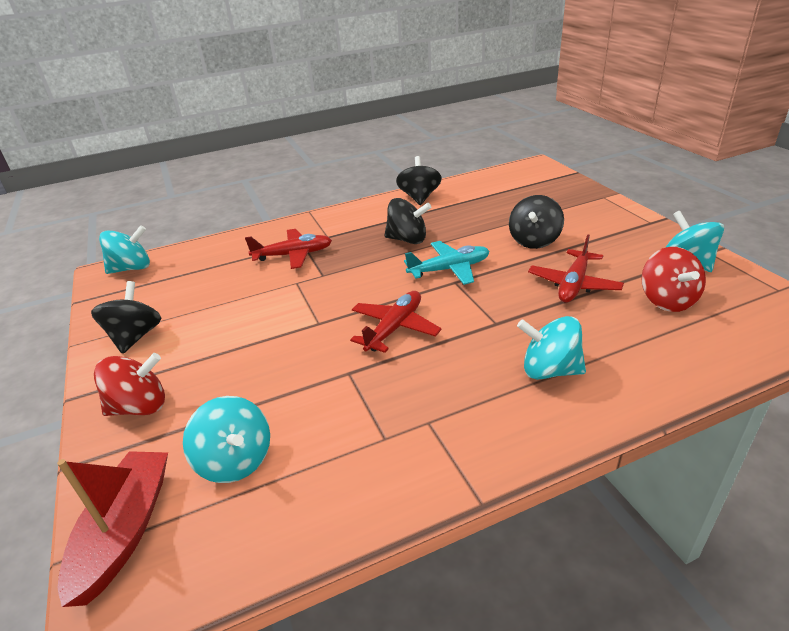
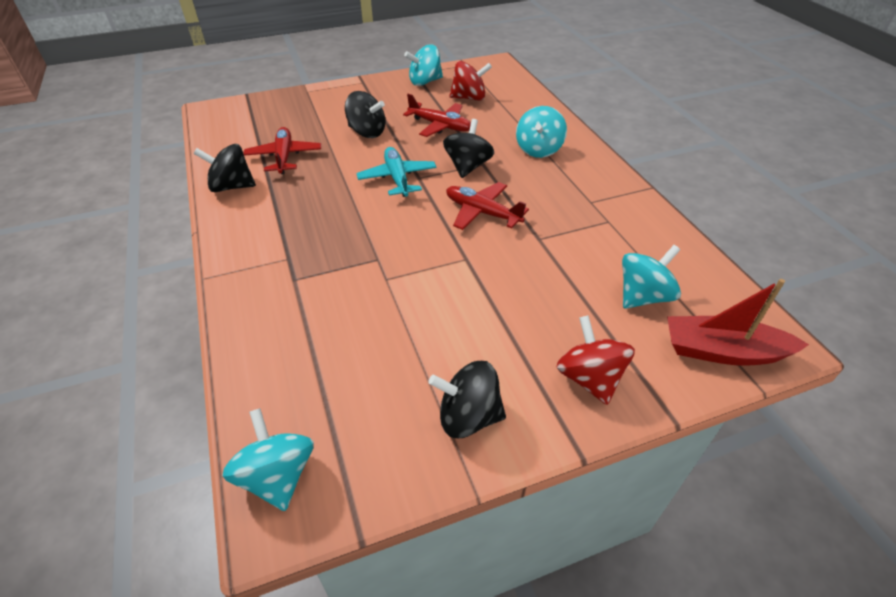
camera: 90 degrees left, 10 degrees up
red plane [245,229,332,269] -> red plane moved to [243,127,321,174]
black spinning top [384,198,431,244] -> black spinning top moved to [443,119,494,178]

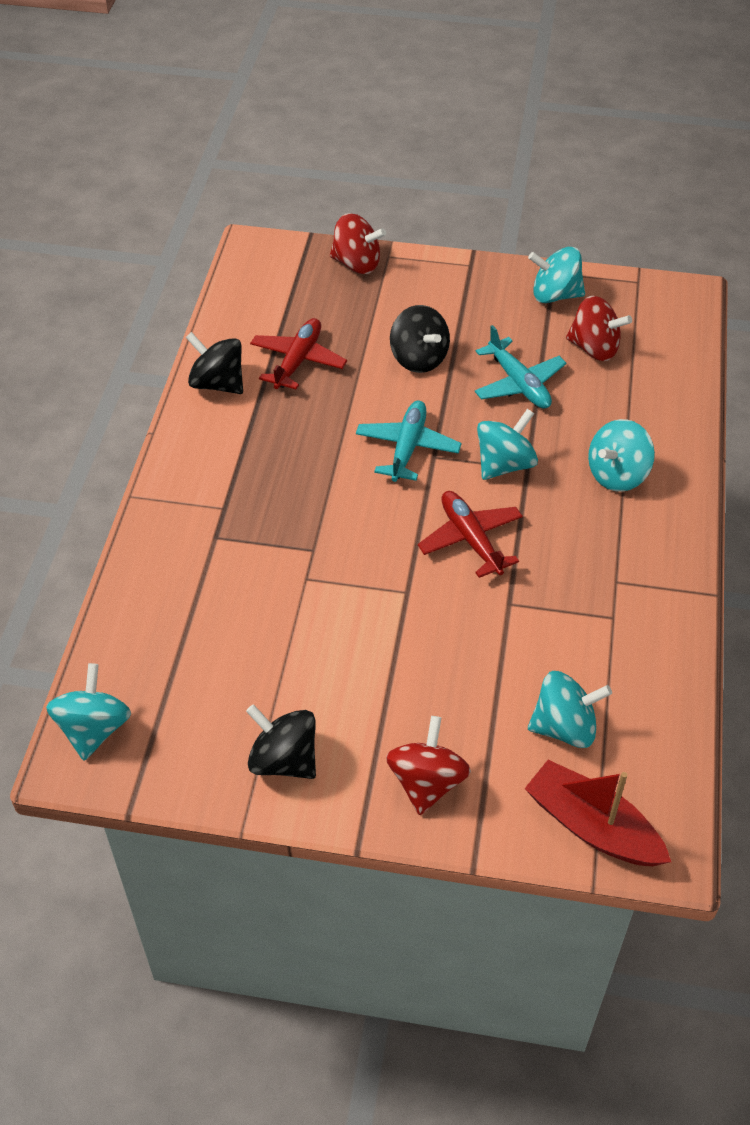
camera: 30 degrees right, 5 degrees up
red plane [403,94,471,137] -> turquoise plane [475,325,566,409]
black spinning top [443,119,494,178] -> turquoise spinning top [477,409,538,480]
none -> red spinning top [330,213,386,274]

